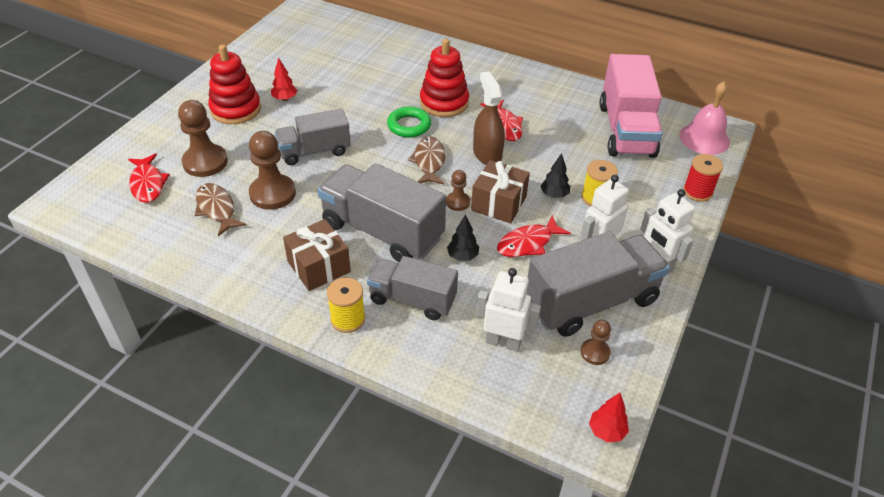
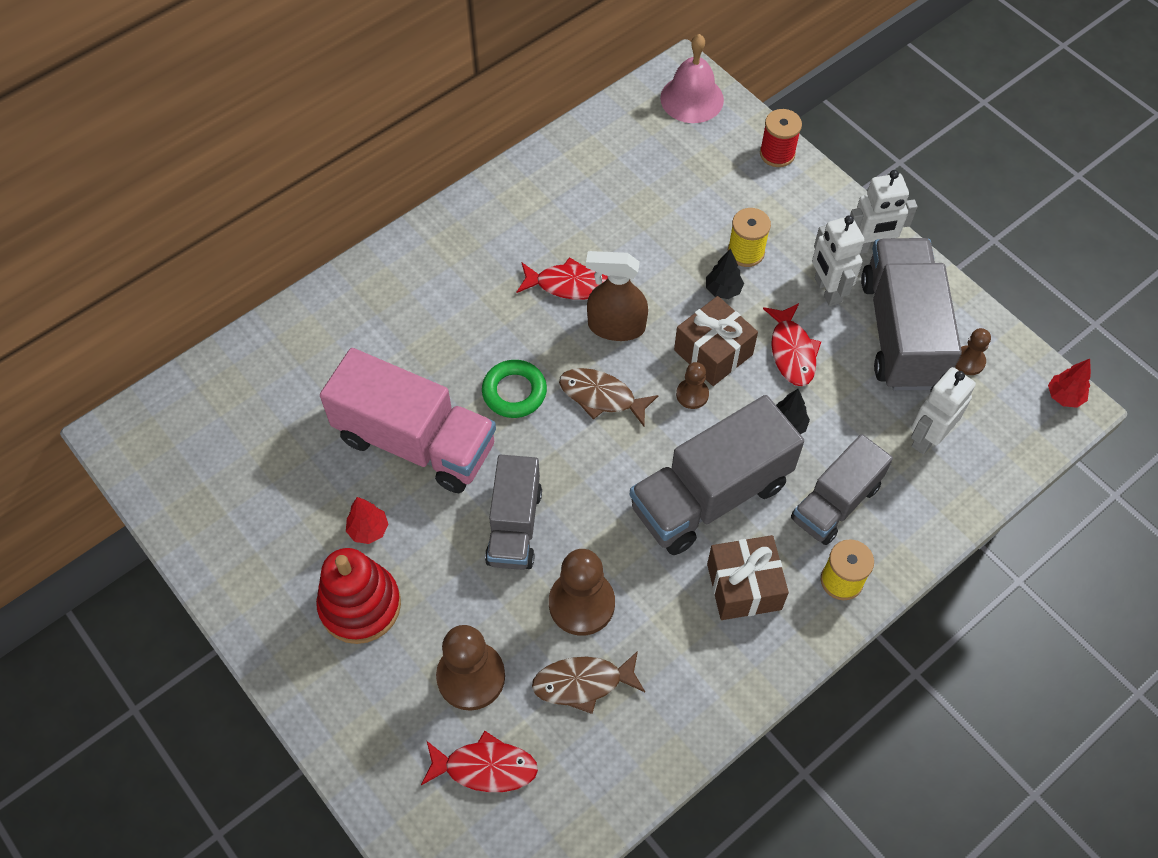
camera: 65 degrees left, 15 degrees up
red stacking toy [420,39,469,117] -> none
pink truck [599,54,663,158] -> pink truck moved to [320,348,496,493]

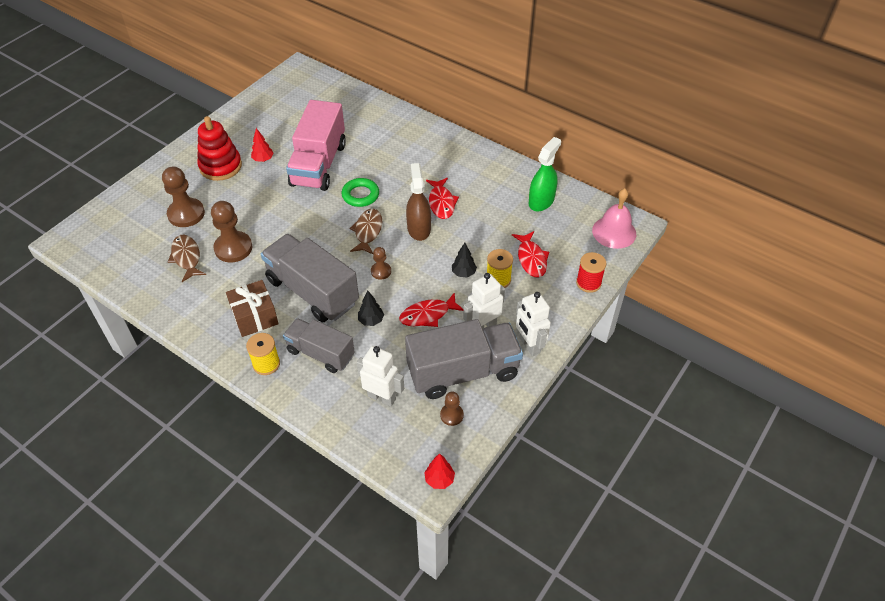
camera: 75 degrees right, 10 degrees down
red fish [421,731,538,792] -> red fish moved to [512,231,549,277]
grey truck [485,455,542,570] -> none
brown gift [674,296,758,386] -> none
none -> green spray bottle [529,137,561,211]

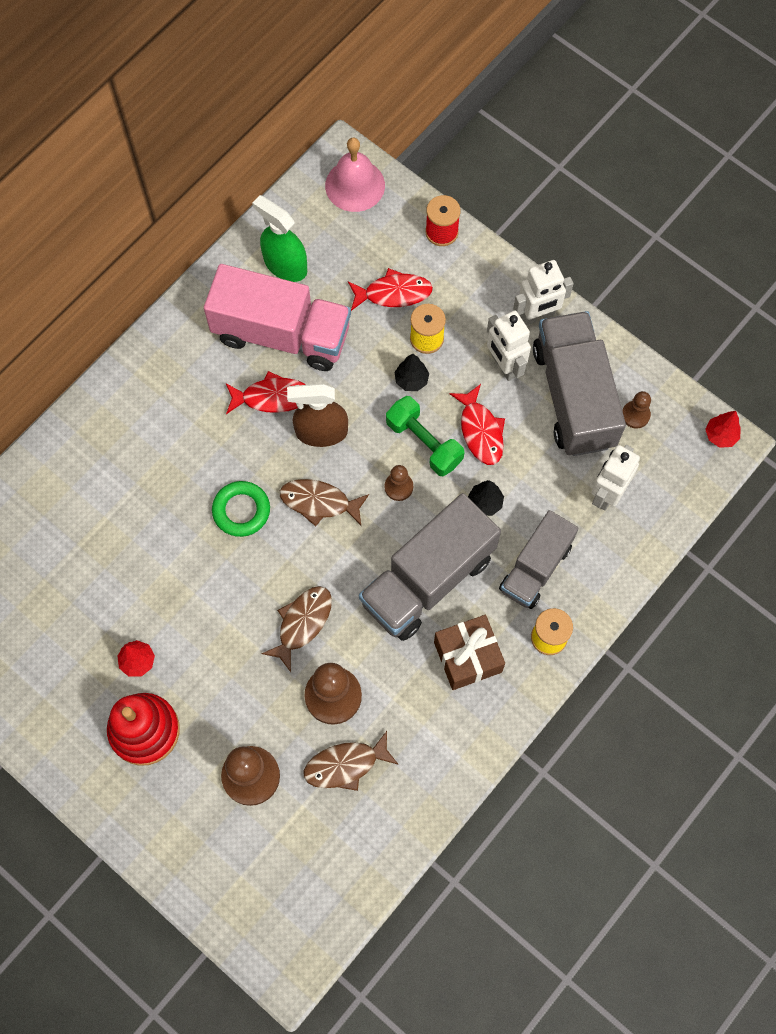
camera: 85 degrees left, 20 degrees up
pink truck [286,100,346,191] -> pink truck moved to [204,264,351,371]
none -> brown fish [261,586,332,672]
none -> green dumbbell [386,396,464,477]

